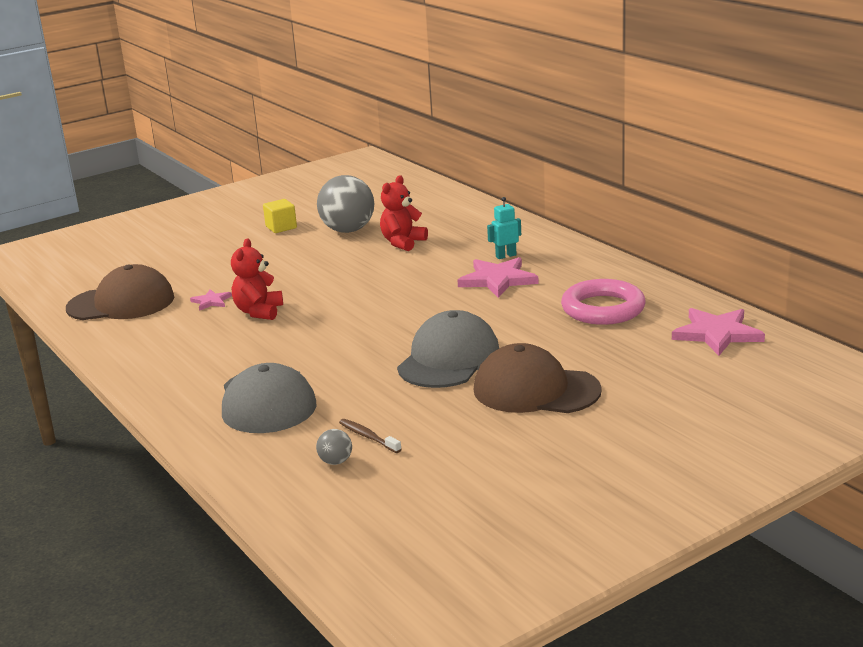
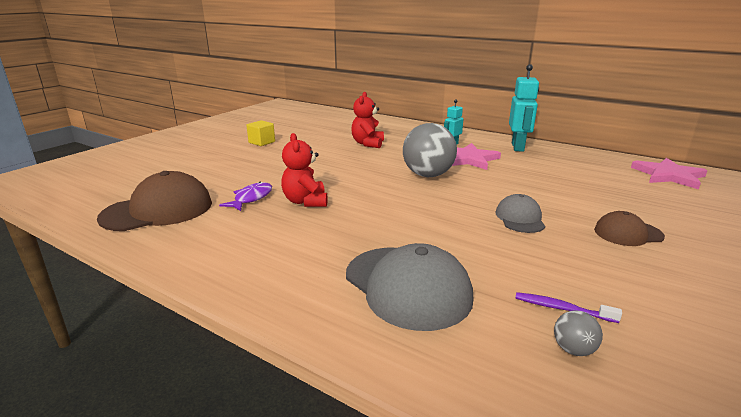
camera: 25 degrees left, 0 degrees up
pink star [190,289,232,311] -> purple fish [219,182,272,211]
grey ball [317,175,374,233] -> grey ball moved to [403,123,457,177]
brown toothbrush [339,419,402,453] -> purple toothbrush [515,292,622,323]
grey cap [397,310,499,388] -> grey cap [495,194,545,233], size x0.56
brown cap [473,343,602,413] -> brown cap [594,211,665,246], size x0.56
pink ring [561,279,645,325] -> none
none -> turquoise robot [509,64,539,152]

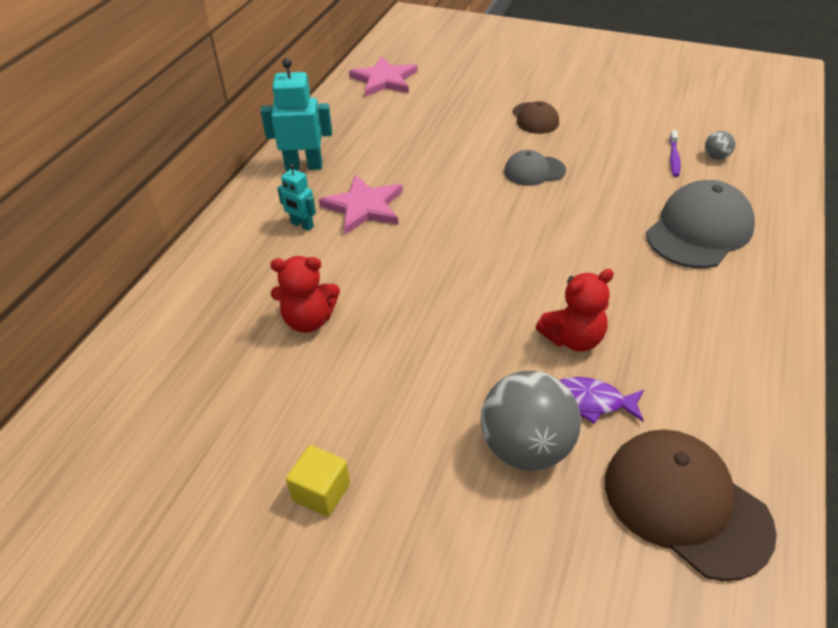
camera: 100 degrees left, 20 degrees up
grey ball [403,123,457,177] -> grey ball moved to [481,371,581,471]

